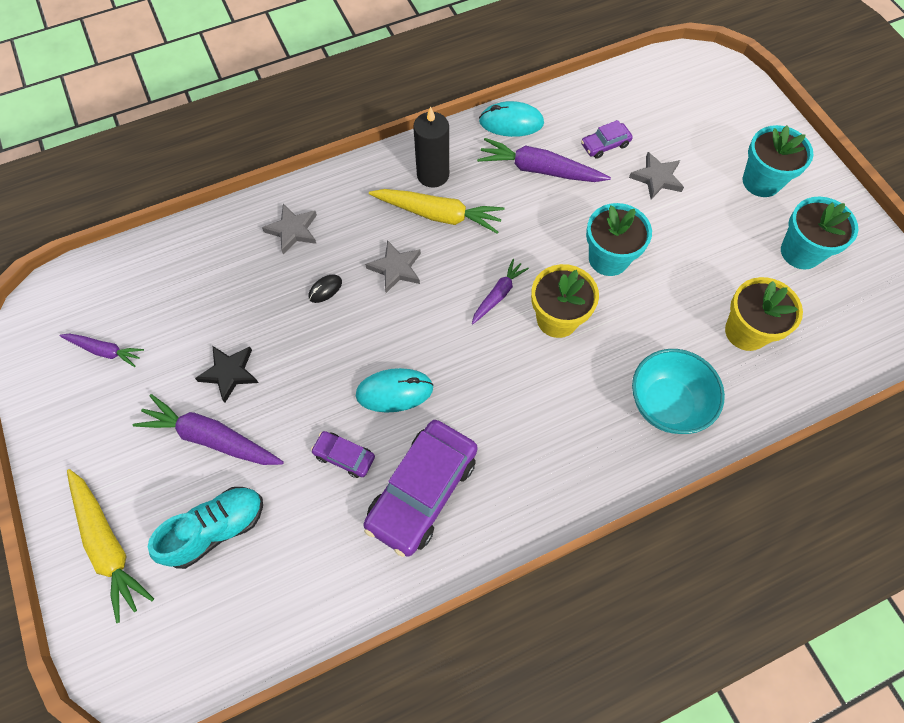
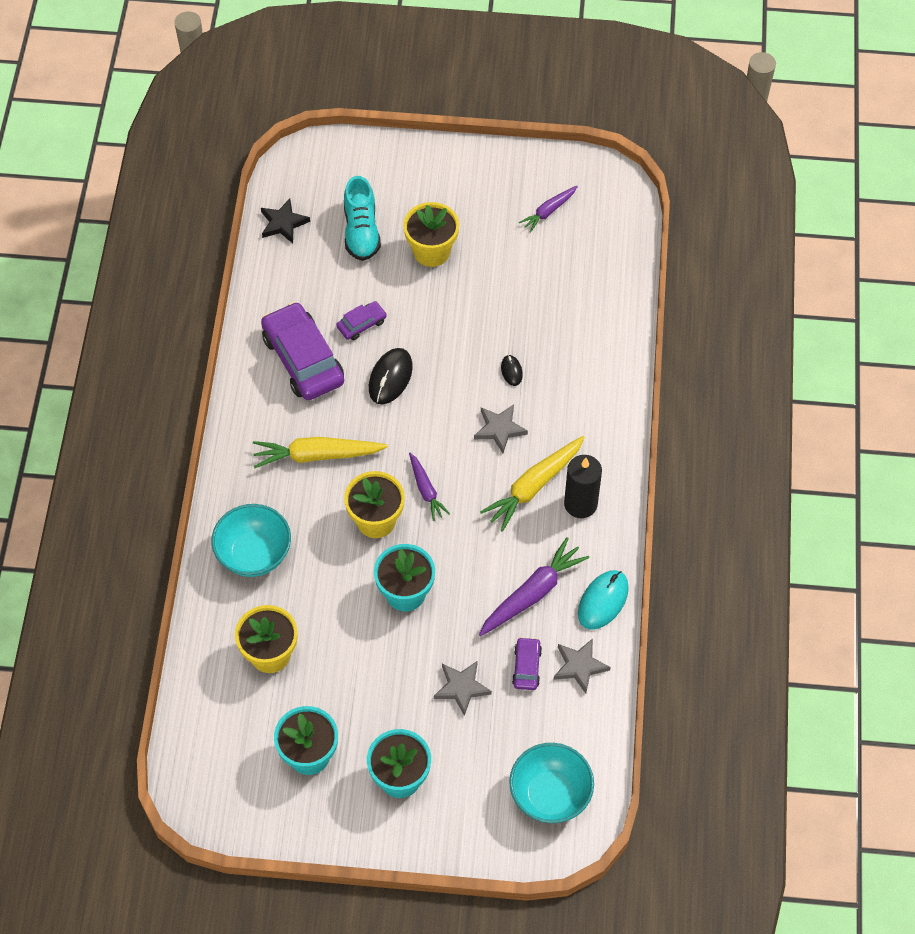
camera: 120 degrees right, 5 degrees down
yellow carrot [67,469,154,623] -> yellow carrot moved to [253,437,388,468]
purple carrot [133,394,284,465] -> yellow flower pot [403,202,459,267]
black star [195,346,259,403] -> black star moved to [261,199,310,243]
grey star [262,204,317,255] -> grey star moved to [554,639,611,693]
turquoise mouse [356,368,434,413] -> black mouse [369,348,413,404]
none -> turquoise bowl [509,743,594,823]

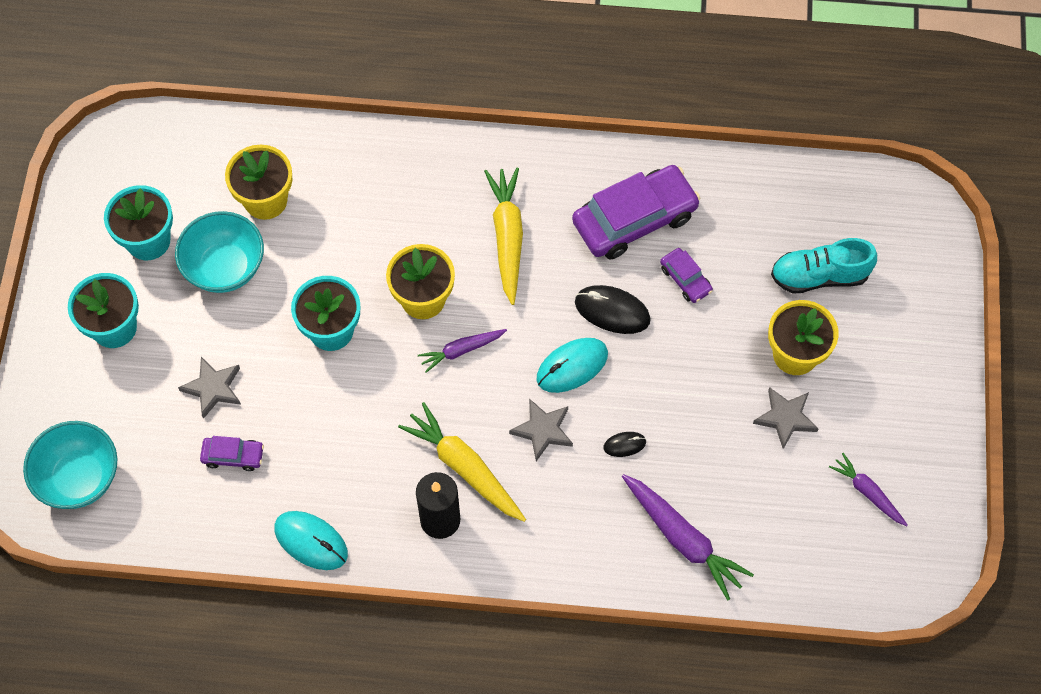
camera: 90 degrees right, 5 degrees up
turquoise bowl [212,504,291,577] -> turquoise bowl moved to [175,211,264,293]
black star [261,199,310,243] -> none
purple carrot [479,537,589,636] -> purple carrot moved to [622,474,754,601]
grey star [554,639,611,693] -> grey star moved to [753,387,818,449]
none -> turquoise mouse [536,338,608,393]

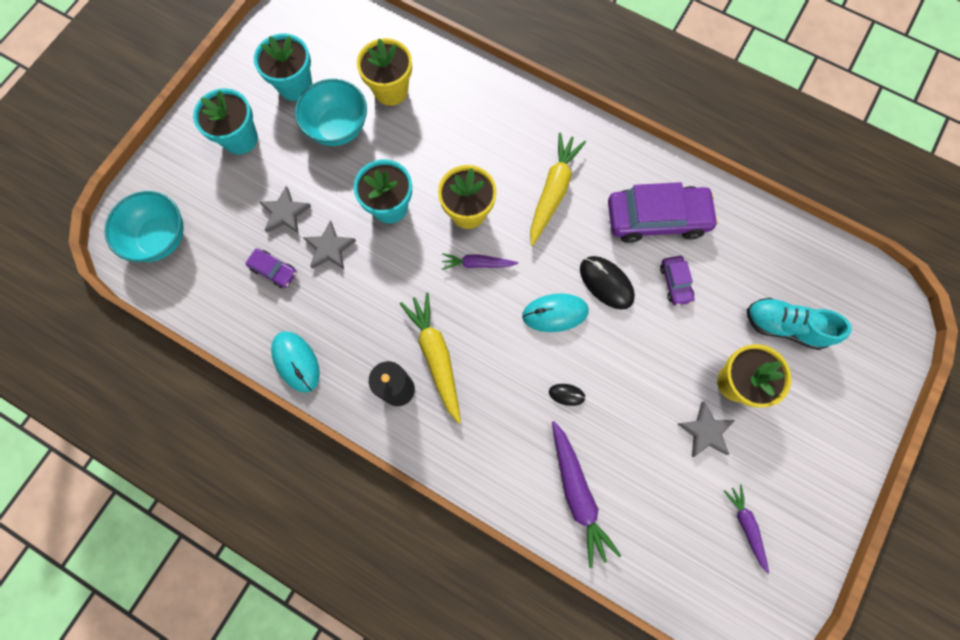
camera: 25 degrees right, 10 degrees up
grey star [509,398,573,461] -> grey star moved to [303,220,356,269]

